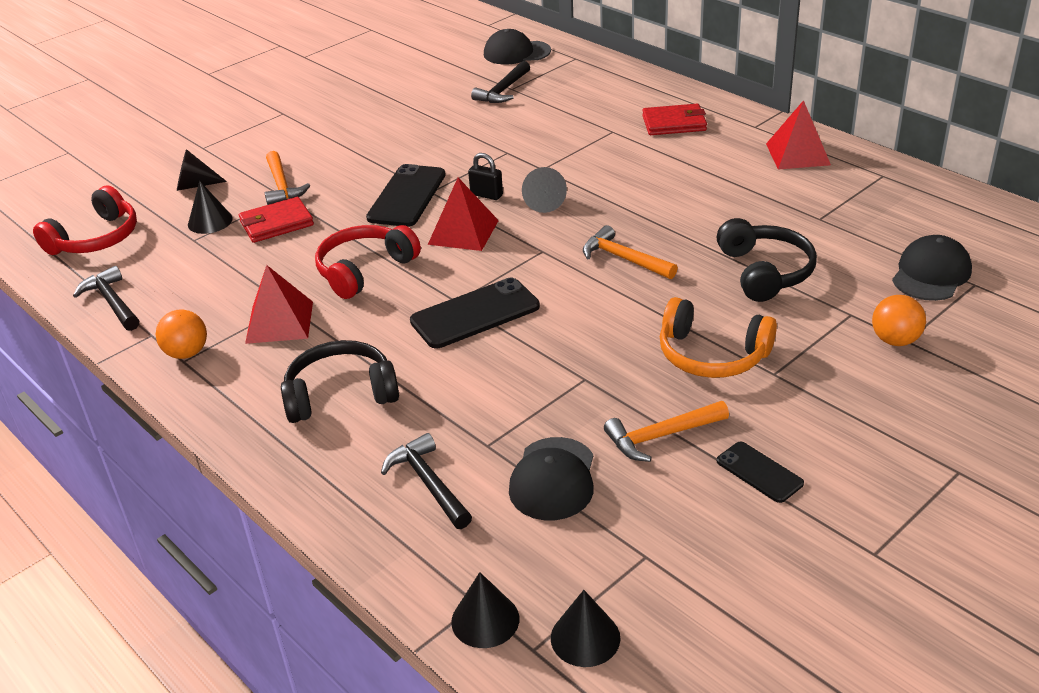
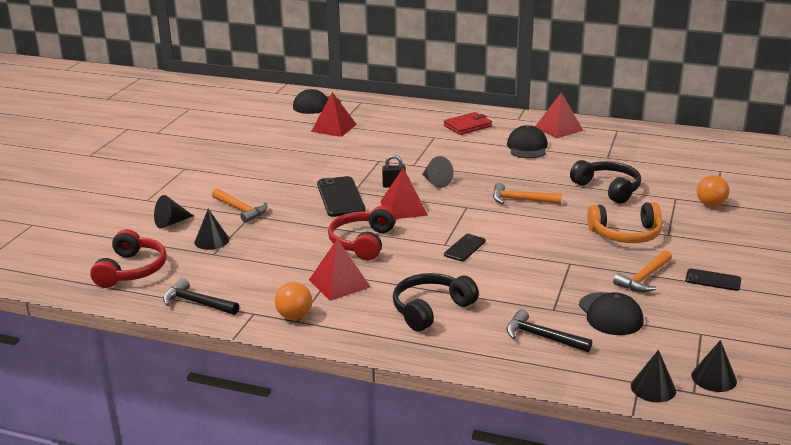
camera: 30 degrees left, 10 degrees down
red wallet [239,197,314,243] -> none
black phone [410,278,540,348] -> black phone [444,234,486,261], size x0.57
black hammer [471,61,530,103] -> red pyramid [311,92,357,137]
black cap [892,235,972,301] -> black cap moved to [507,125,548,158]

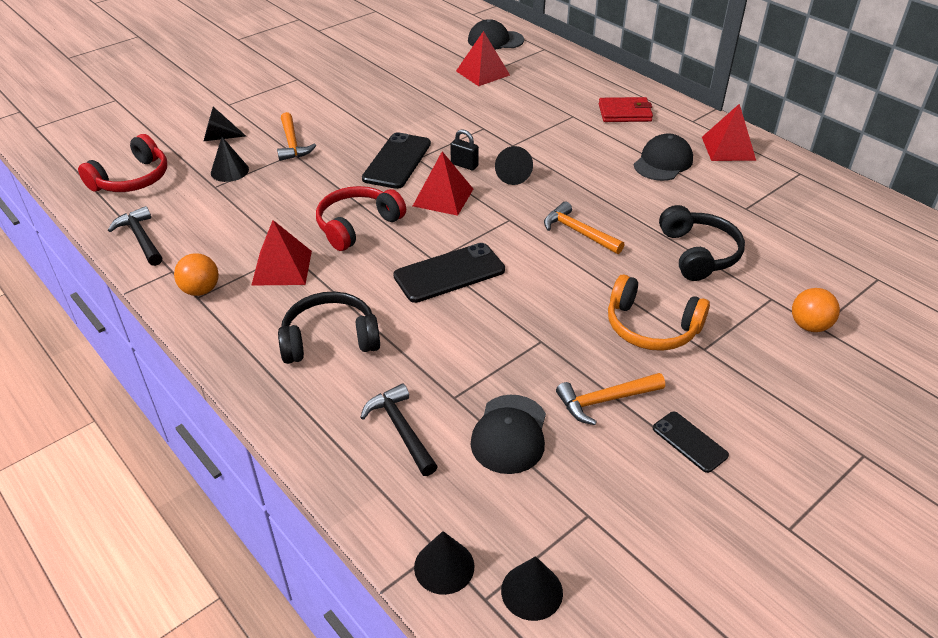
camera: 30 degrees right, 15 degrees up
black phone [444,234,486,261] -> black phone [393,243,505,303], size x1.75

